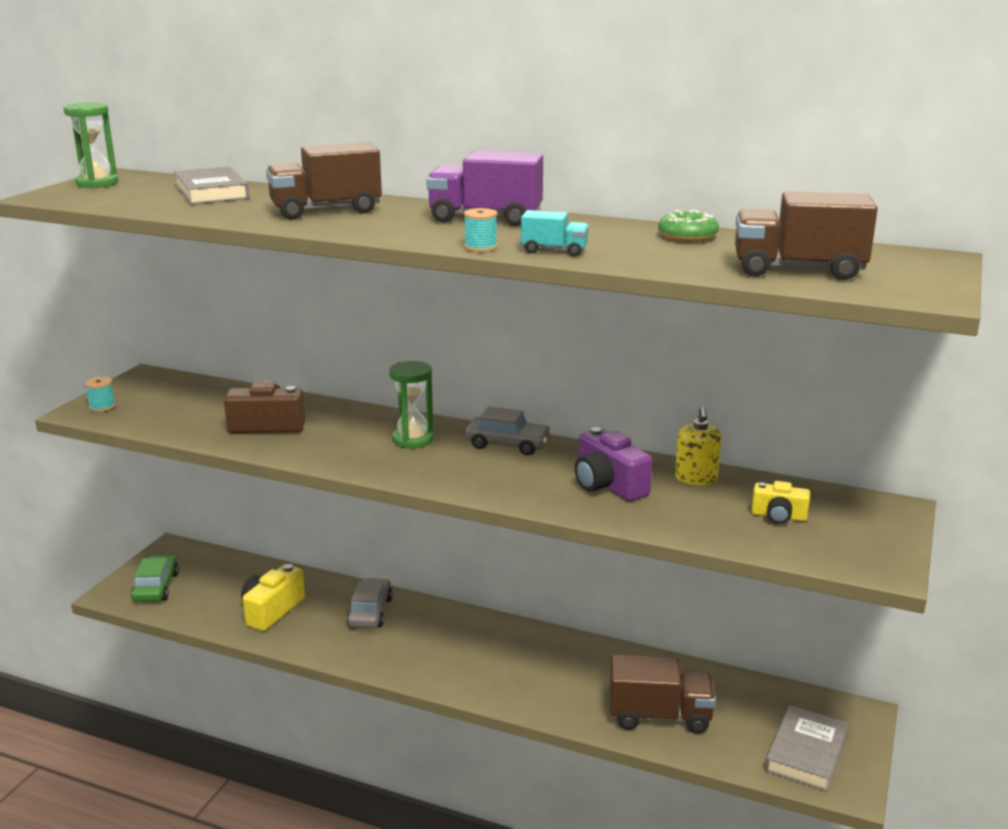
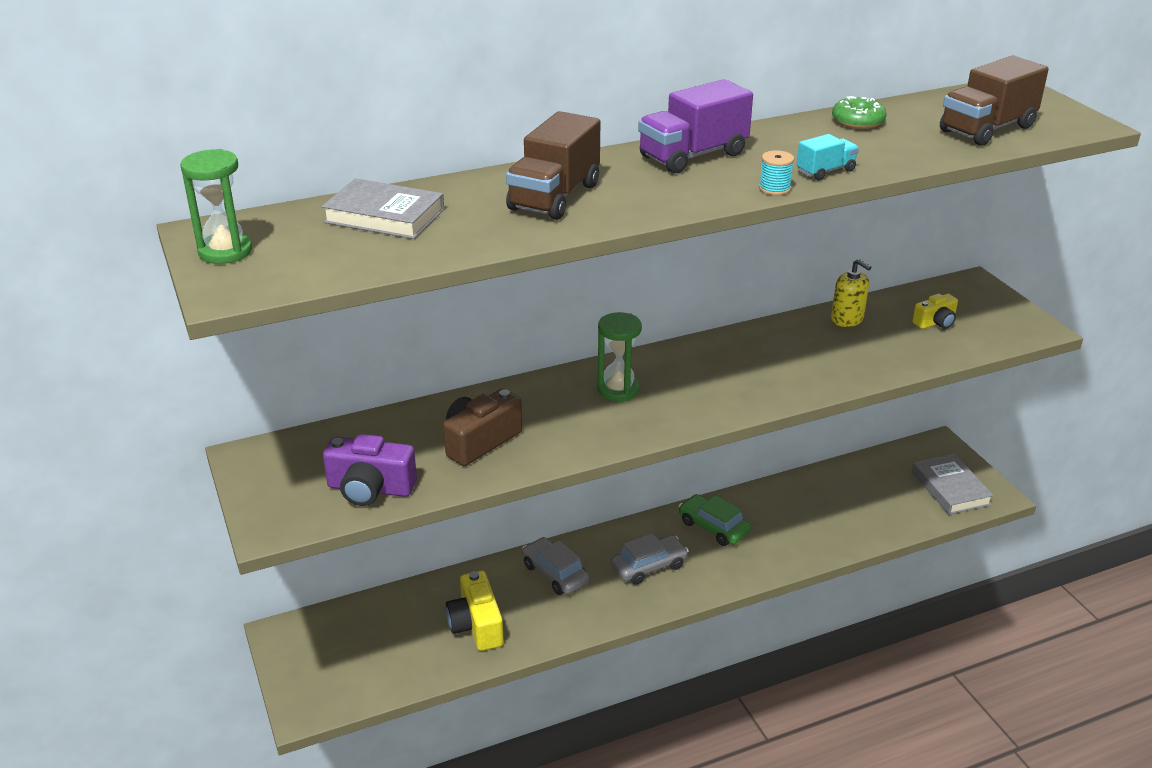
camera: 45 degrees left, 10 degrees up
turquoise spool [85,377,116,412] -> none
green car [131,555,179,602] -> green car moved to [679,494,751,546]
grey car [465,406,552,456] -> grey car moved to [611,533,689,585]
purple camera [575,427,652,501] -> purple camera moved to [323,434,417,506]
brown truck [610,654,716,734] -> none

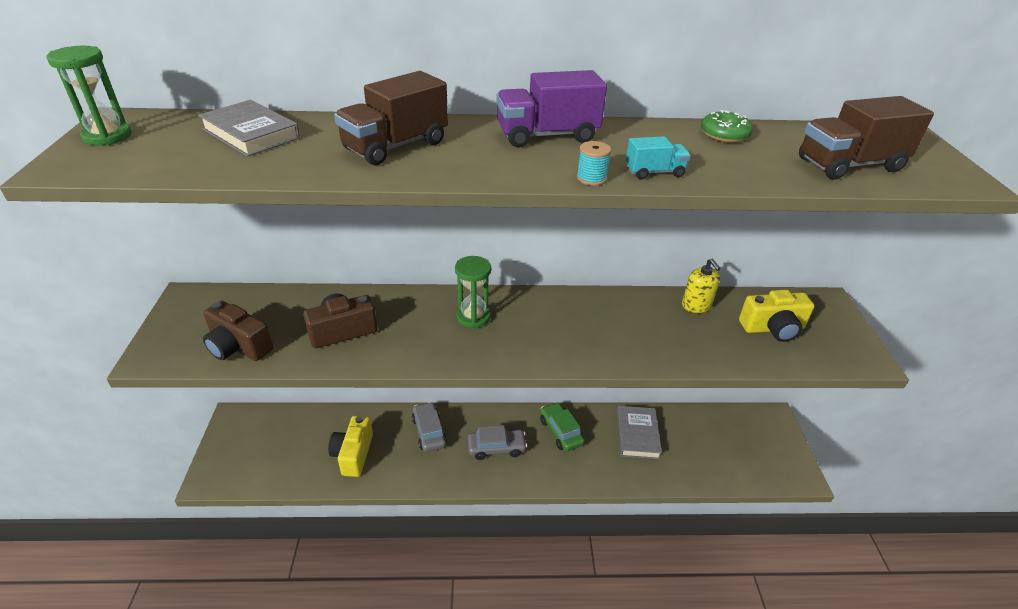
camera: 20 degrees right, 5 degrees up
purple camera [323,434,417,506] -> brown camera [203,301,273,361]
yellow camera [912,294,958,329] -> yellow camera [739,290,814,342], size x1.61
grey book [912,453,994,515] -> grey book moved to [617,406,662,459]

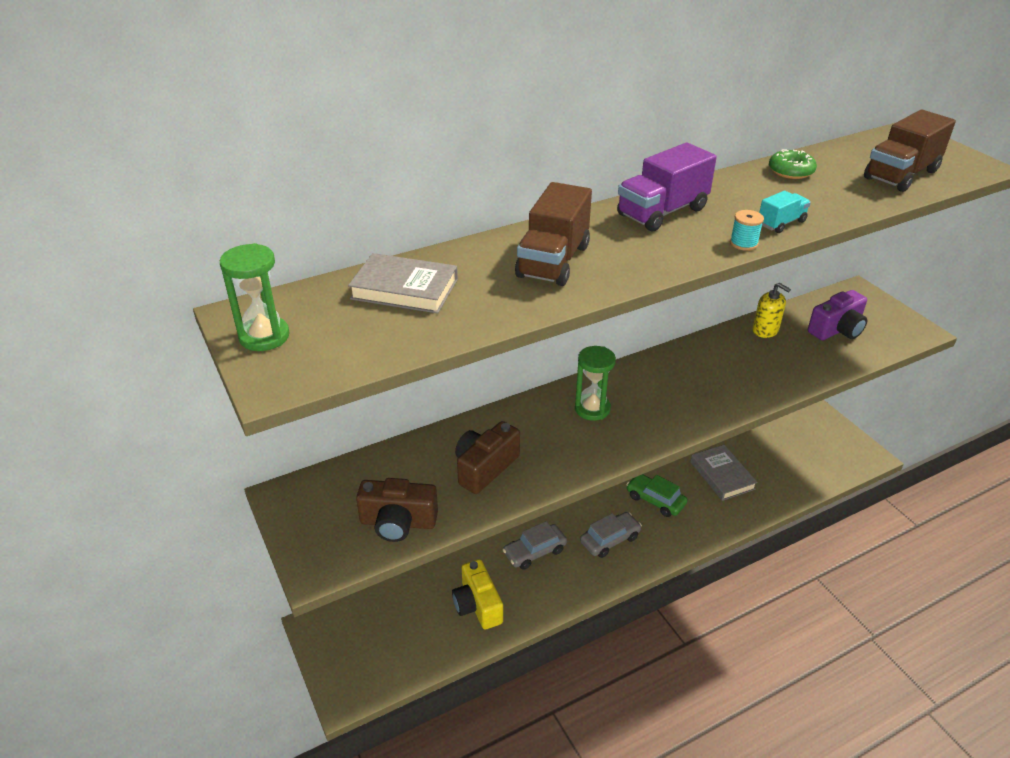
camera: 25 degrees left, 0 degrees up
grey car [412,402,447,452] -> grey car turned 75 degrees counterclockwise [503,521,567,570]
yellow camera [739,290,814,342] -> purple camera [808,290,867,340]

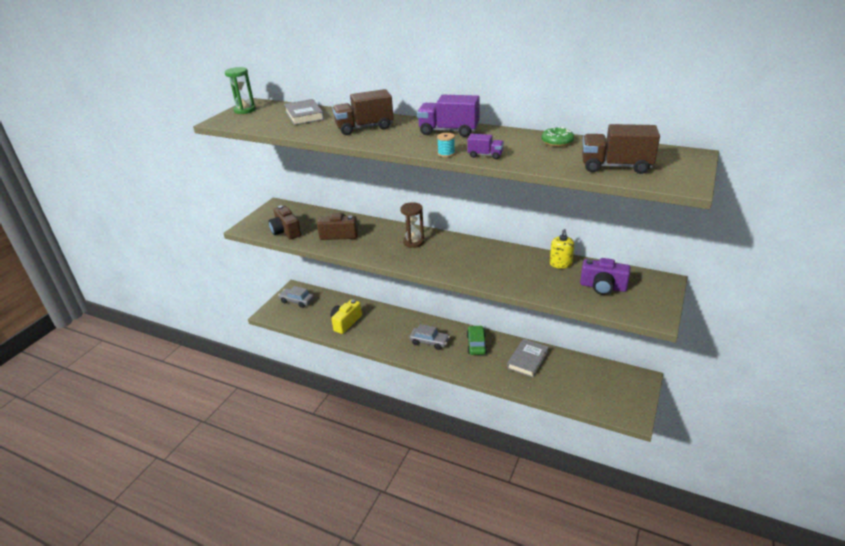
camera: 55 degrees right, 5 degrees down
grey car [503,521,567,570] -> grey car moved to [278,286,314,308]
green hourglass [575,346,616,421] -> brown hourglass [400,202,424,248]
turquoise truck [759,191,811,233] -> purple truck [467,134,504,159]

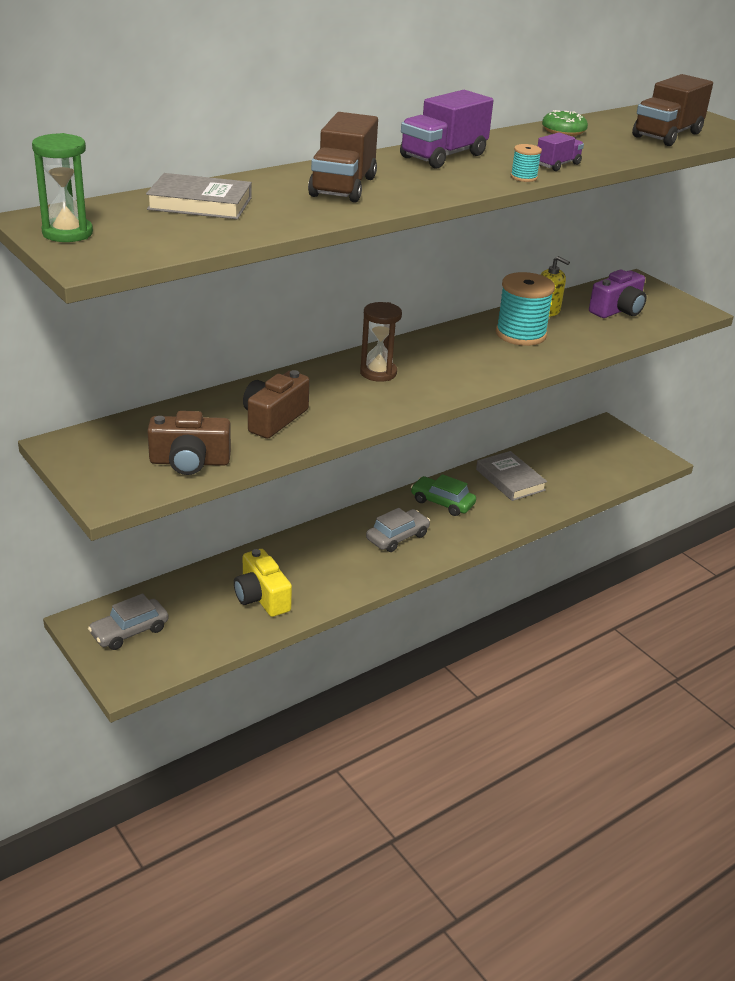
camera: 65 degrees left, 0 degrees up
none -> turquoise spool [496,272,555,346]

